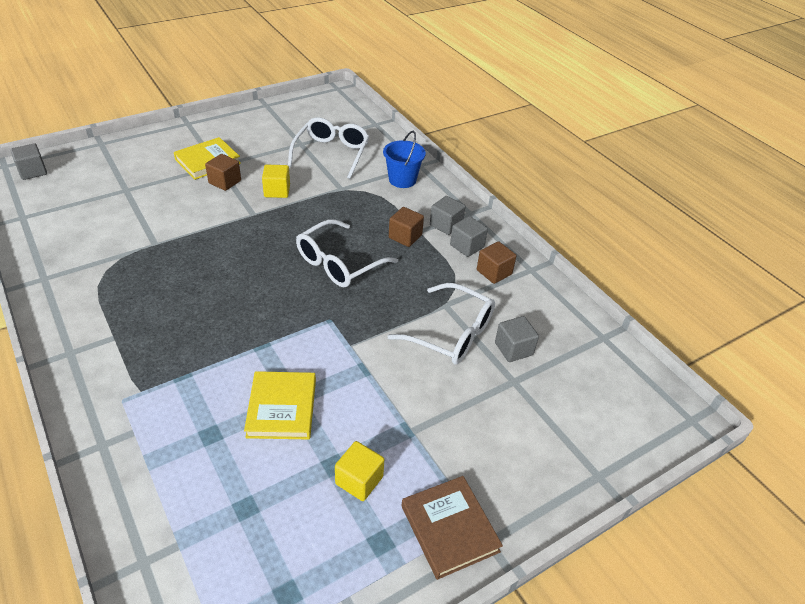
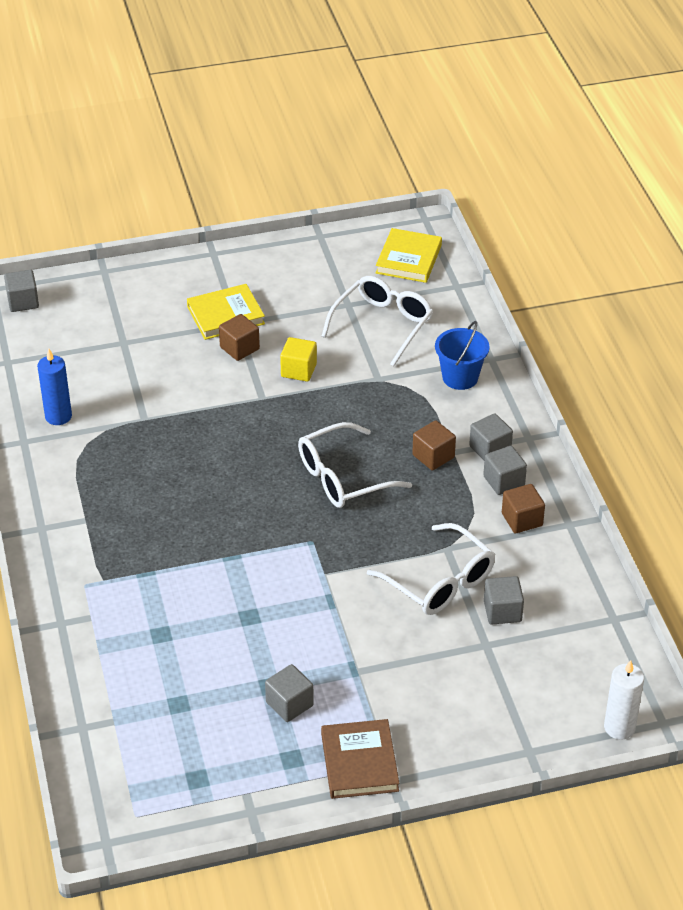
camera: 20 degrees right, 0 degrees up
yellow book [244,371,316,439] -> yellow book moved to [376,228,442,283]
yellow cube [335,441,384,501] -> grey cube [265,664,314,722]
none -> blue candle [37,349,72,425]
none -> white candle [604,660,644,740]

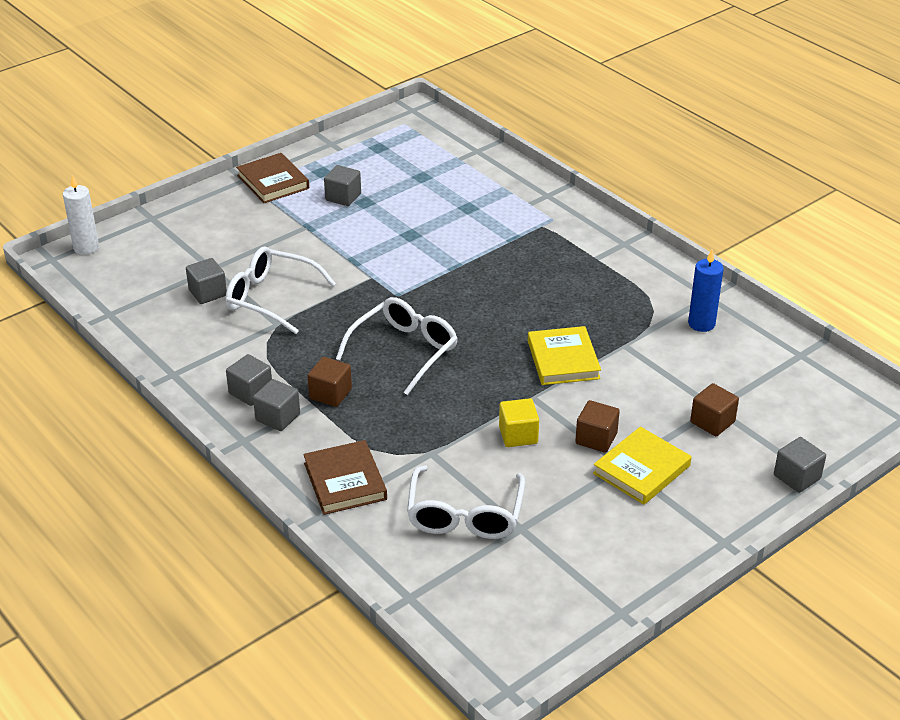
camera: 155 degrees right, 5 degrees down
grey cube [4,270,39,312] -> grey cube moved to [774,437,826,493]
yellow book [376,228,442,283] -> yellow book moved to [528,326,601,385]
blue bucket [435,321,489,390] -> brown book [303,440,387,515]
brown cube [502,484,545,534] -> brown cube moved to [690,383,739,436]

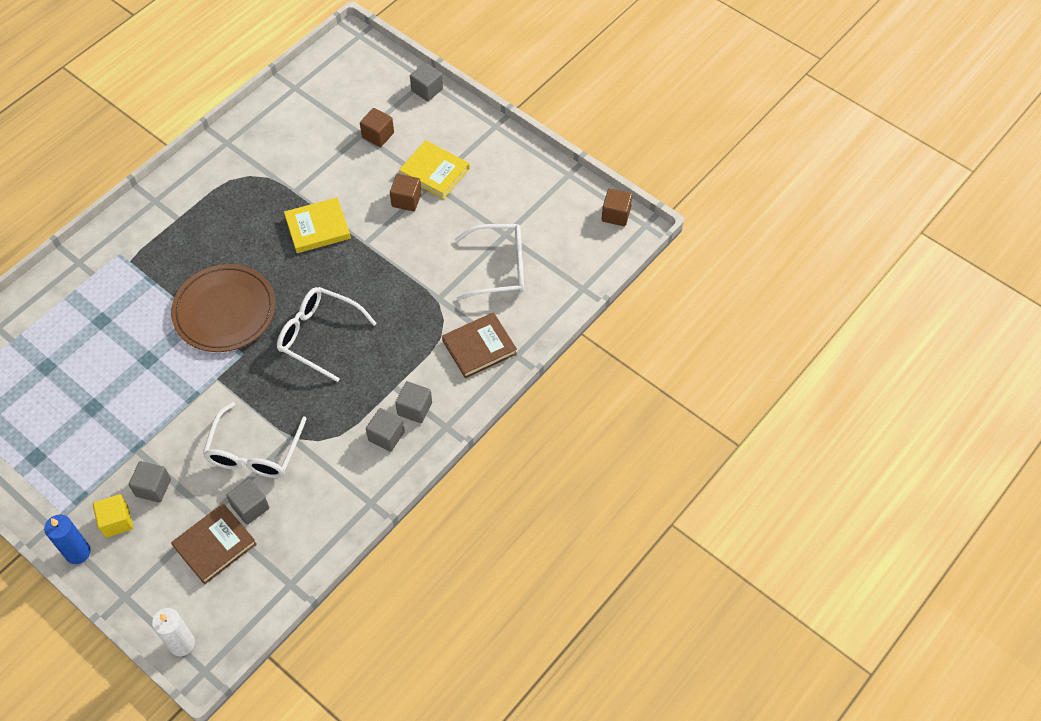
camera: 100 degrees left, 20 degrees up
brown book [236,153,309,203] -> brown book moved to [171,503,257,585]
brown cube [307,357,352,407] -> brown cube moved to [602,188,633,226]
grey cube [324,165,361,206] -> grey cube moved to [129,461,171,503]
yellow cube [499,398,539,447] -> yellow cube moved to [93,494,133,538]
blue candle [688,250,724,332] -> blue candle moved to [44,515,91,564]
none -> brown plate [171,264,276,352]

